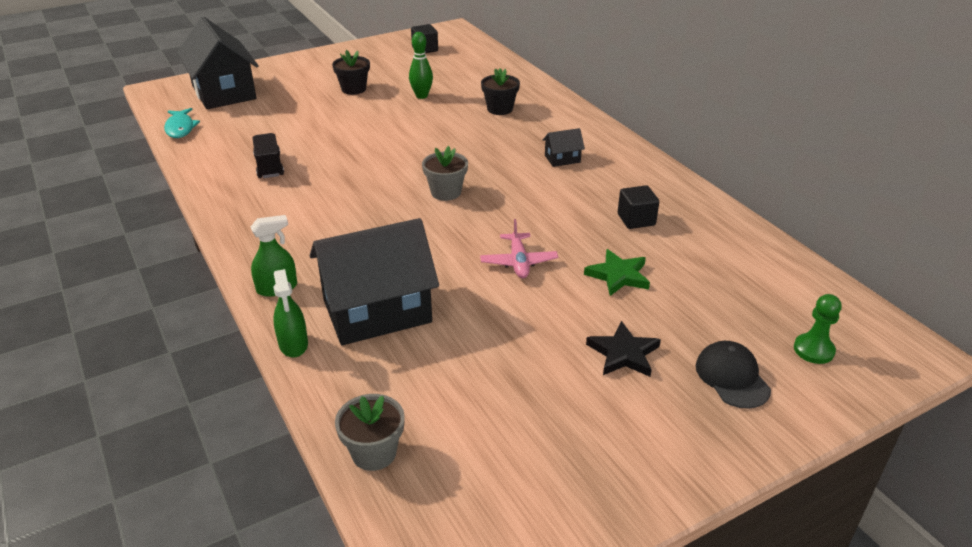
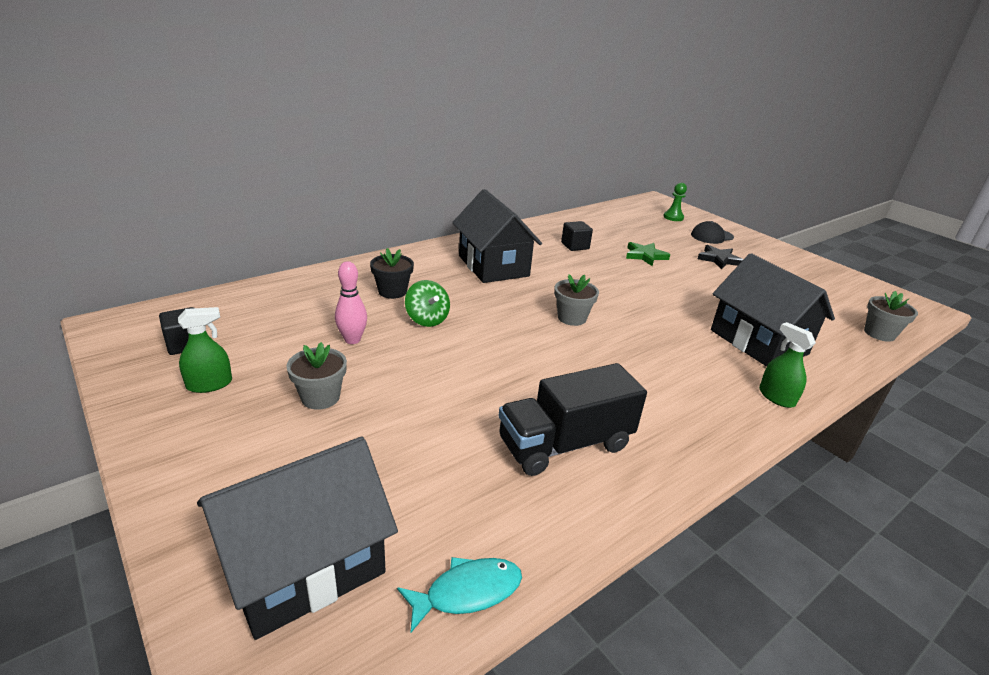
camera: 100 degrees left, 5 degrees down
black truck [252,133,284,178] -> black truck [498,363,647,476], size x1.68
green spray bottle [273,269,308,358] -> green spray bottle moved to [178,307,232,393]
black flower pot [332,50,370,95] -> grey flower pot [286,342,347,410]
green bowling pin [409,32,433,99] -> pink bowling pin [335,261,367,344]
pink plane [480,219,558,278] -> none
black house [543,128,585,167] -> black house [452,189,542,283], size x2.39
none -> green spinning top [405,280,450,327]

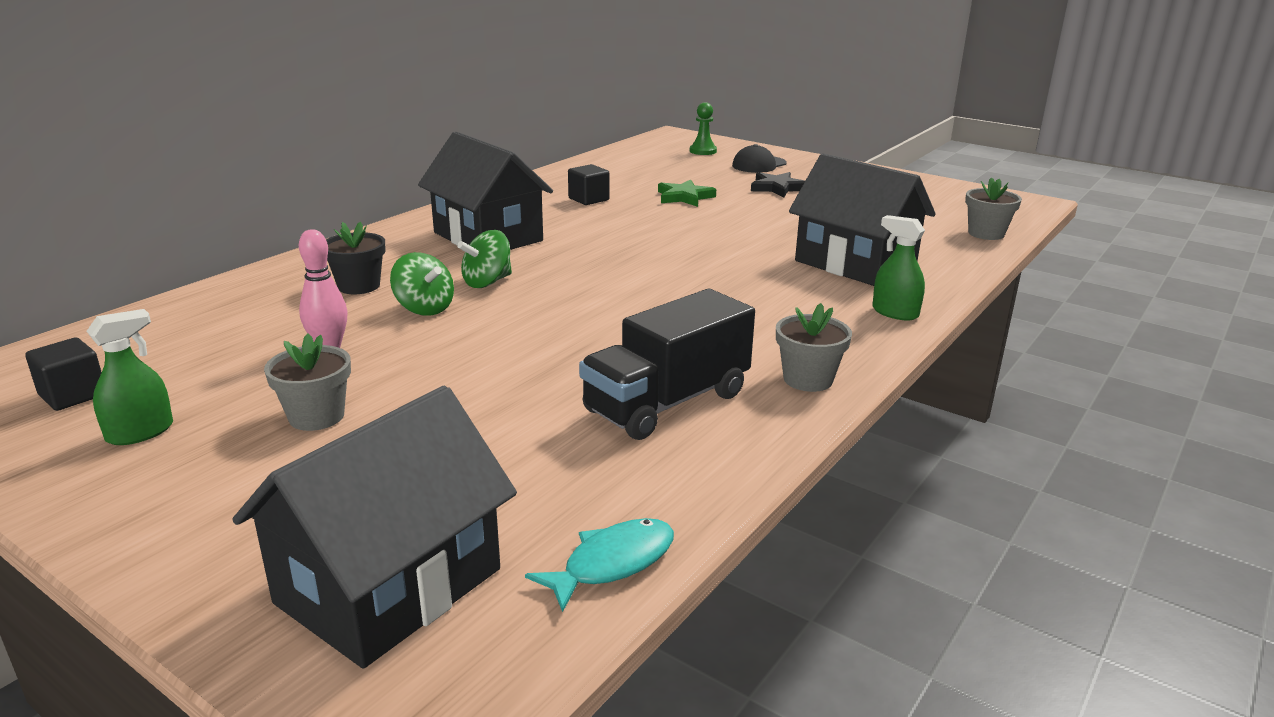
camera: 15 degrees left, 5 degrees down
grey flower pot [554,274,599,326] -> grey flower pot moved to [776,303,852,392]
none -> green spinning top [457,230,512,288]

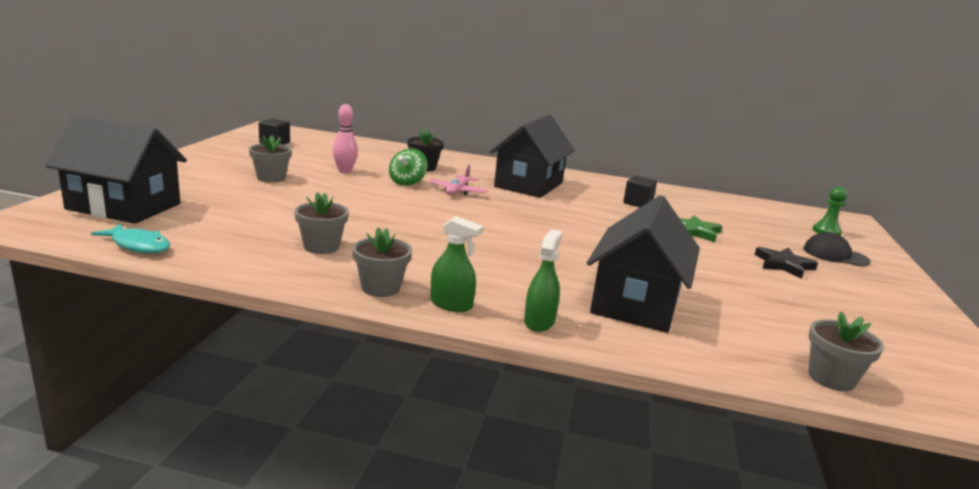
camera: 65 degrees right, 5 degrees down
green spray bottle [87,309,173,445] -> green spray bottle moved to [430,216,483,312]
green spinning top [457,230,512,288] -> pink plane [429,165,487,195]
black truck [579,289,755,440] -> grey flower pot [294,192,349,254]

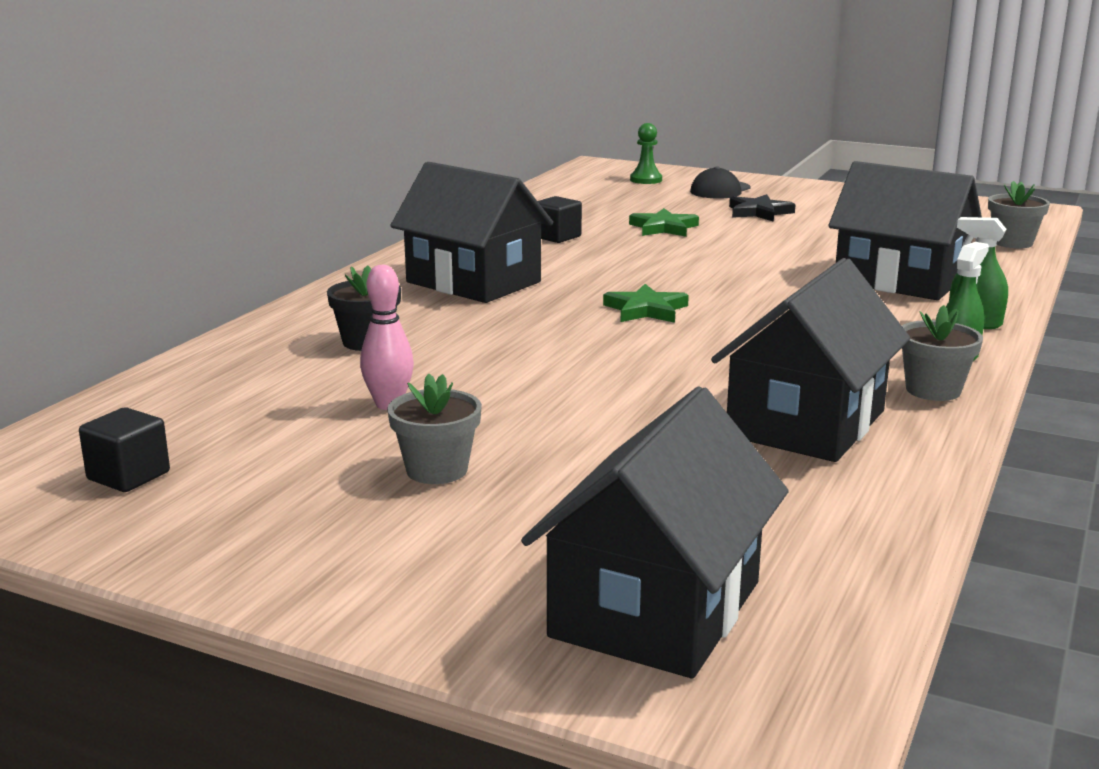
camera: 75 degrees left, 0 degrees up
turquoise fish [91,224,170,253] -> none
grey flower pot [294,192,349,254] -> black house [711,258,910,462]
green spinning top [389,148,428,186] -> none
pink plane [429,165,487,195] -> none
none -> green star [603,284,689,323]

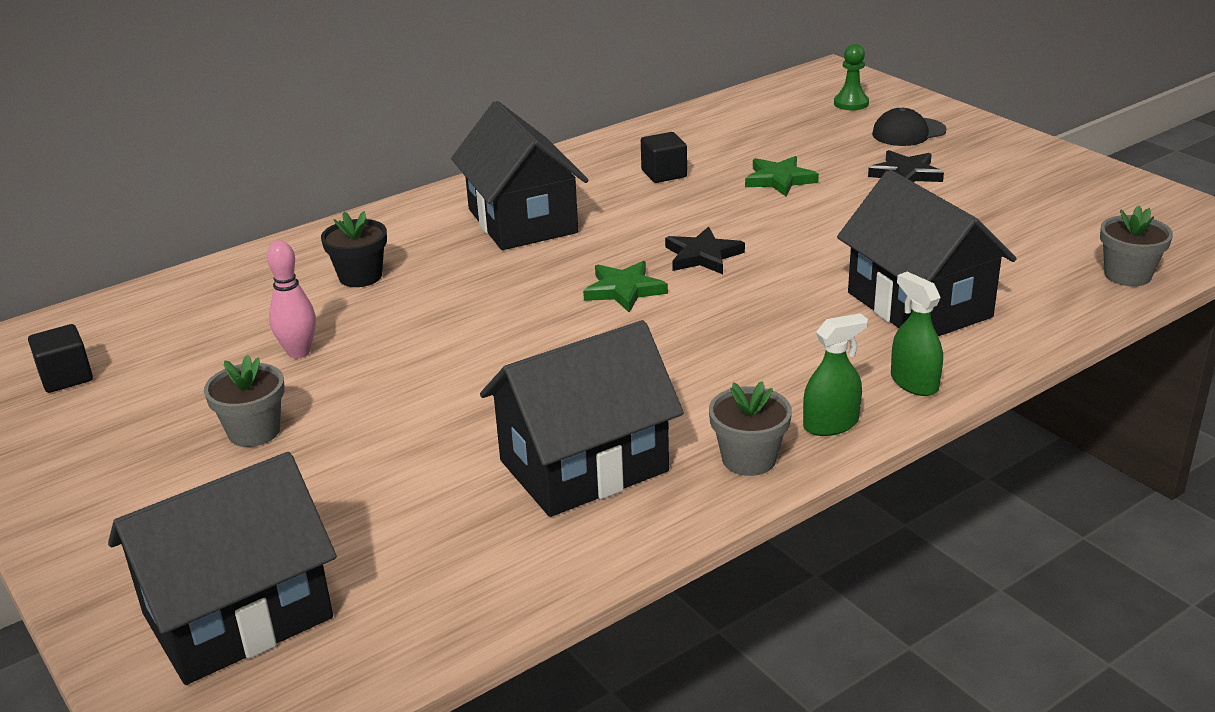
camera: 30 degrees right, 10 degrees up
none -> black star [665,226,745,274]

